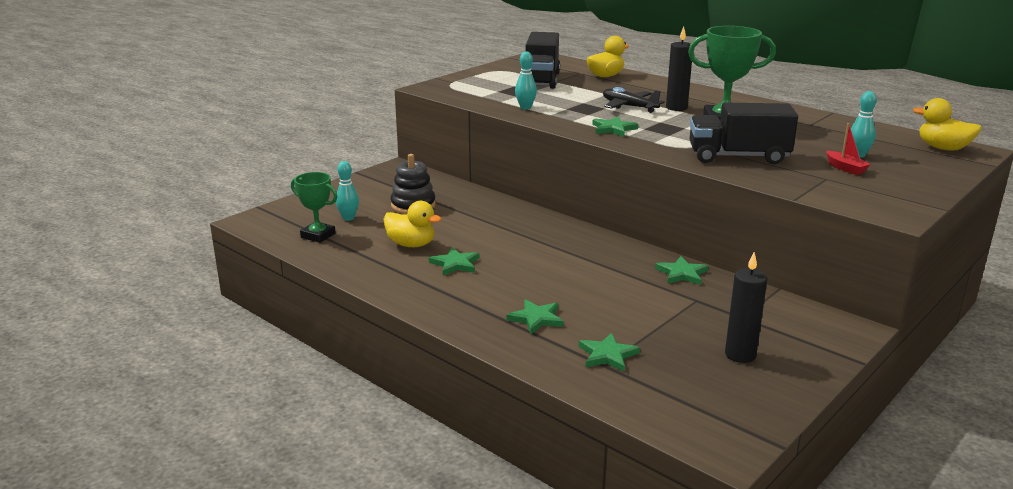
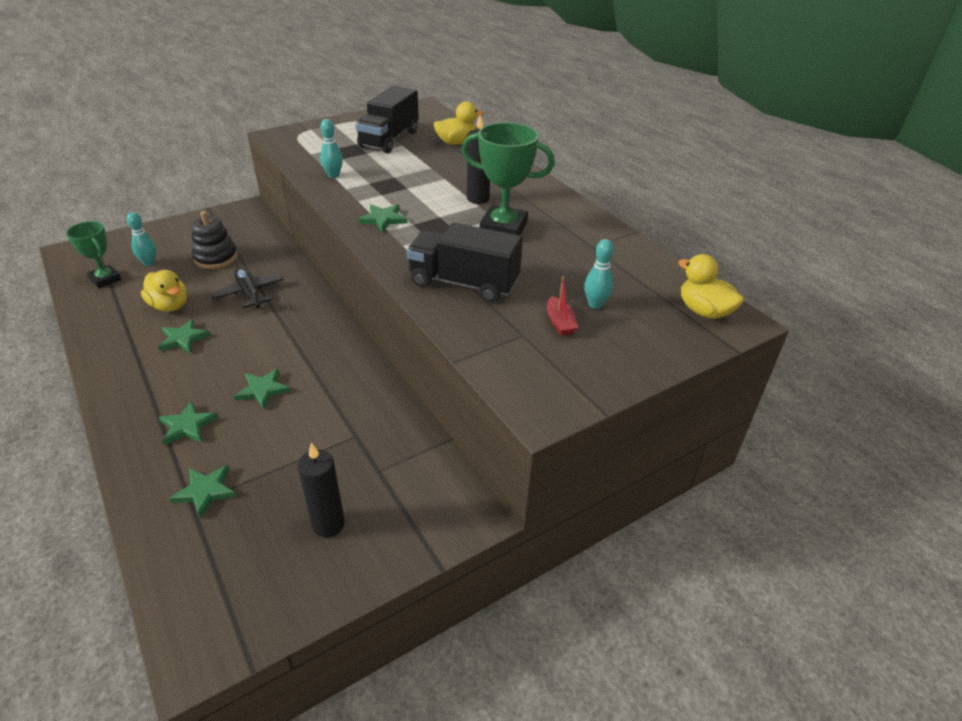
camera: 15 degrees right, 15 degrees up
black plane [603,87,665,113] -> black plane moved to [211,268,283,309]
green star [655,256,708,285] -> green star moved to [234,369,291,409]

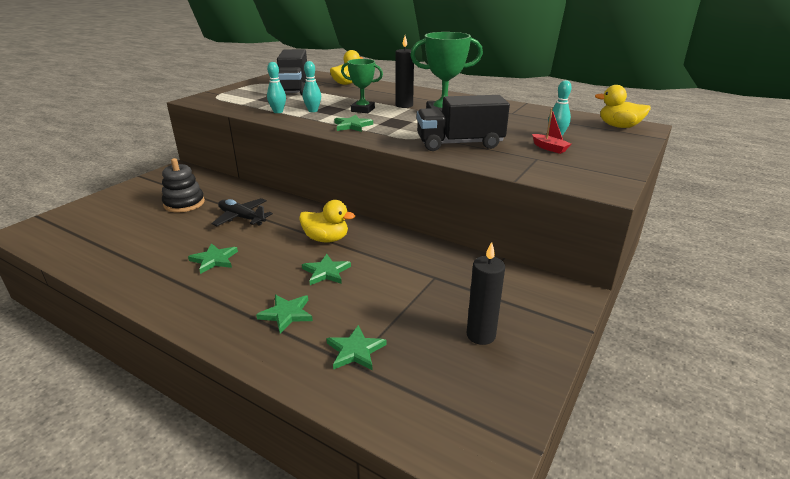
camera: 25 degrees left, 10 degrees down
green trophy [66,221,121,288] -> green trophy moved to [341,59,383,113]
turquoise bowling pin [127,212,156,266] -> turquoise bowling pin moved to [303,61,321,112]
yellow duck [141,270,187,312] -> yellow duck moved to [299,200,355,243]

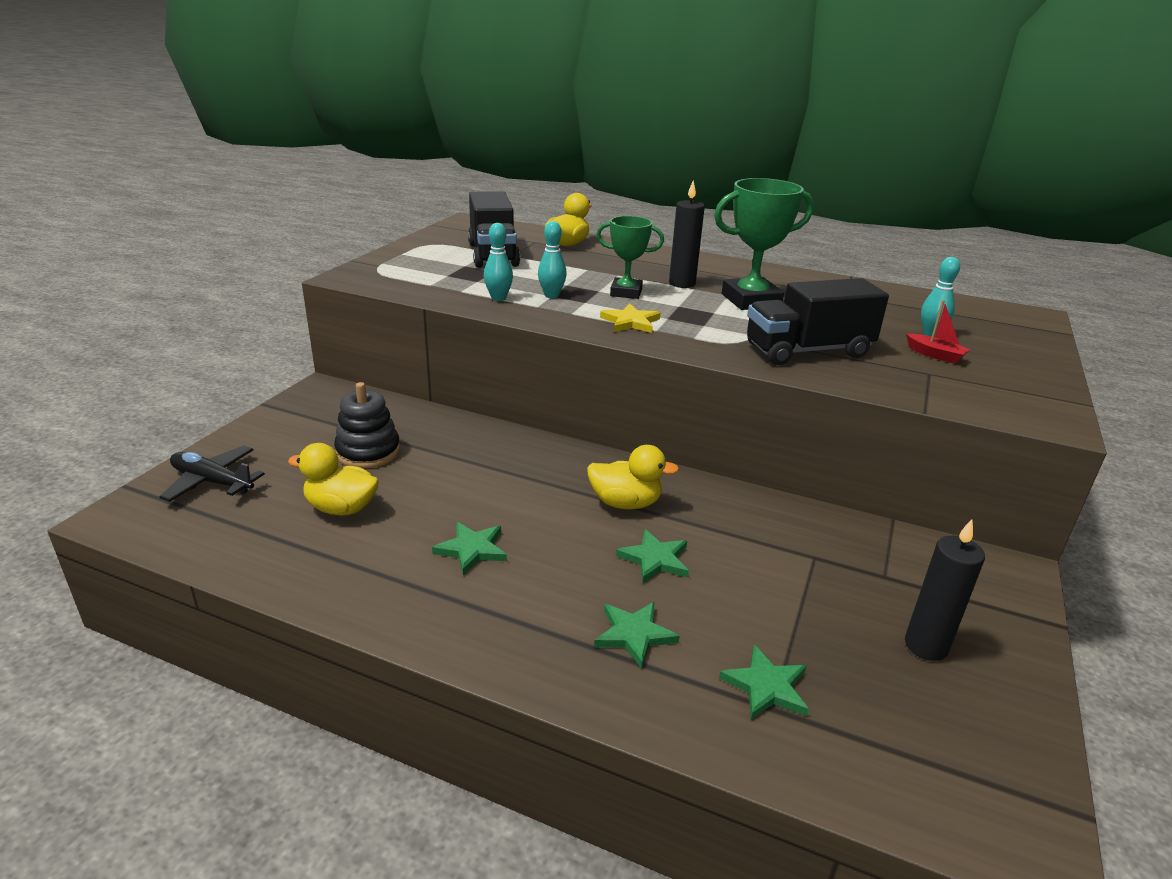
camera: 10 degrees left, 0 degrees up
black plane [211,198,273,226] -> black plane moved to [160,445,265,502]
green star [334,115,373,132] -> yellow star [600,303,661,333]
yellow duck [595,85,651,128] -> yellow duck moved to [288,443,379,516]

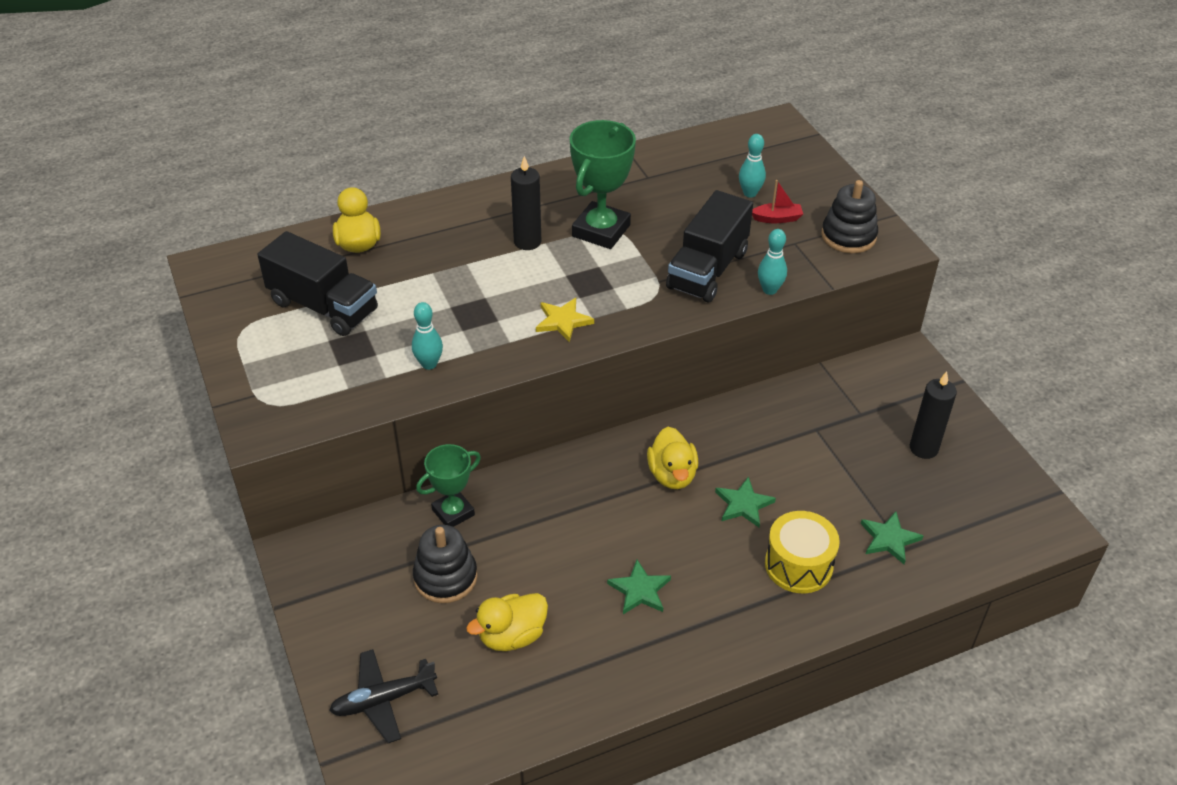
camera: 45 degrees left, 15 degrees up
turquoise bowling pin [538,221,567,298] -> turquoise bowling pin moved to [758,229,787,295]
yellow duck [587,445,679,509] -> yellow duck turned 120 degrees clockwise [647,427,698,489]
green star [594,602,680,668] -> yellow drum [765,511,840,593]
green trophy [596,216,664,299] -> green trophy moved to [416,444,481,527]
none -> black stacking toy [821,180,878,253]

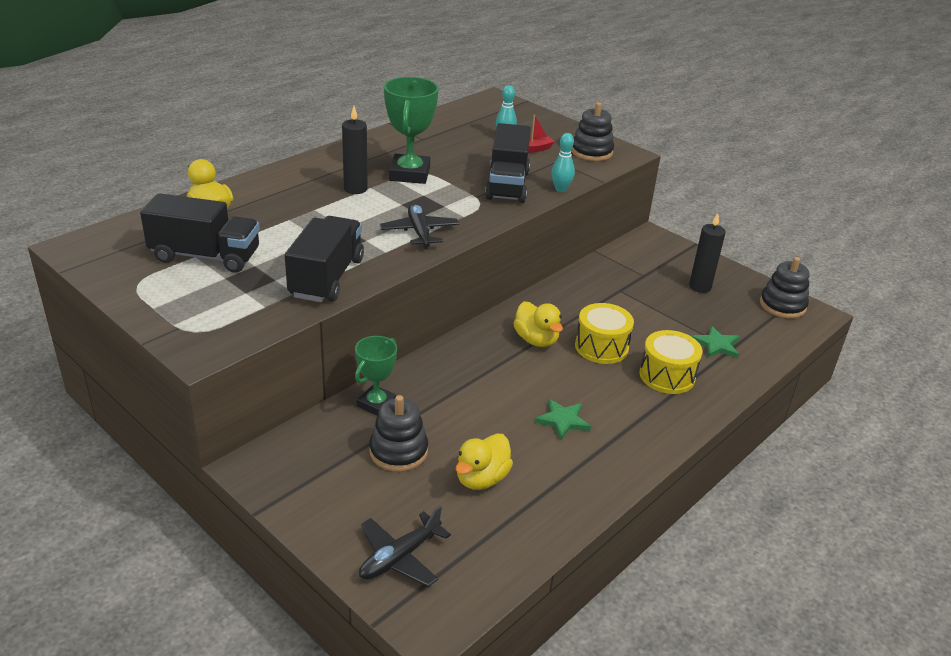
camera: 25 degrees left, 10 degrees down
turquoise bowling pin [412,302,443,370] -> black truck [285,216,364,302]
yellow star [536,298,594,342] -> black plane [380,203,459,249]
green star [715,476,776,527] -> yellow drum [575,303,634,364]
none -> black stacking toy [760,257,810,318]

